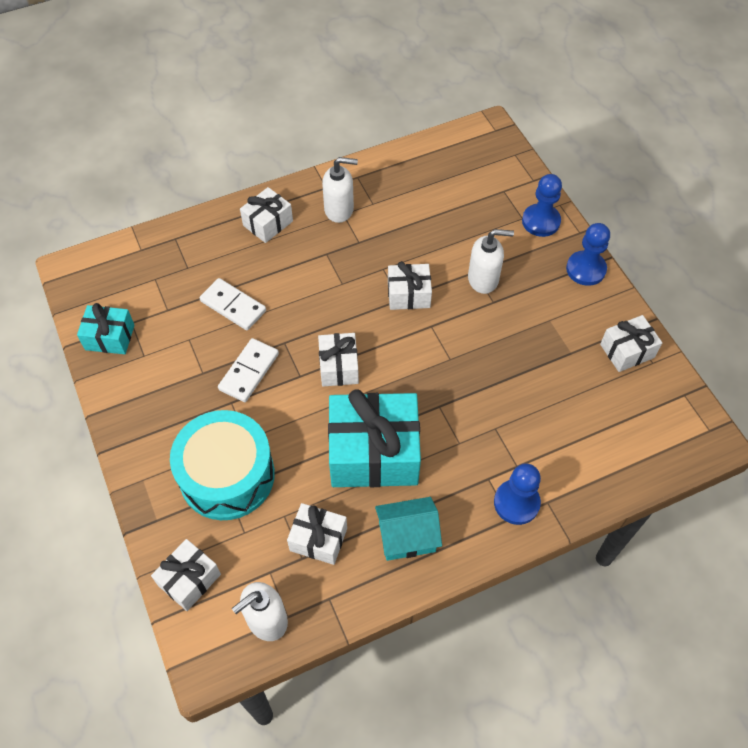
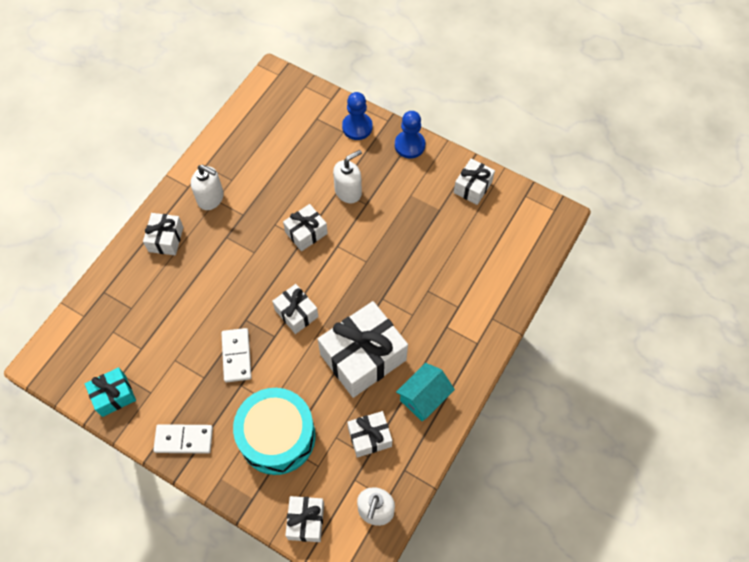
camera: 35 degrees left, 5 degrees up
white domino [200,278,266,330] -> white domino moved to [153,424,213,454]
white soap dispenser [322,157,358,223] -> white soap dispenser turned 60 degrees clockwise [191,165,224,210]
turquoise gift [328,389,421,487] -> white gift [318,301,408,398]
blue pawn [494,463,541,525] -> none

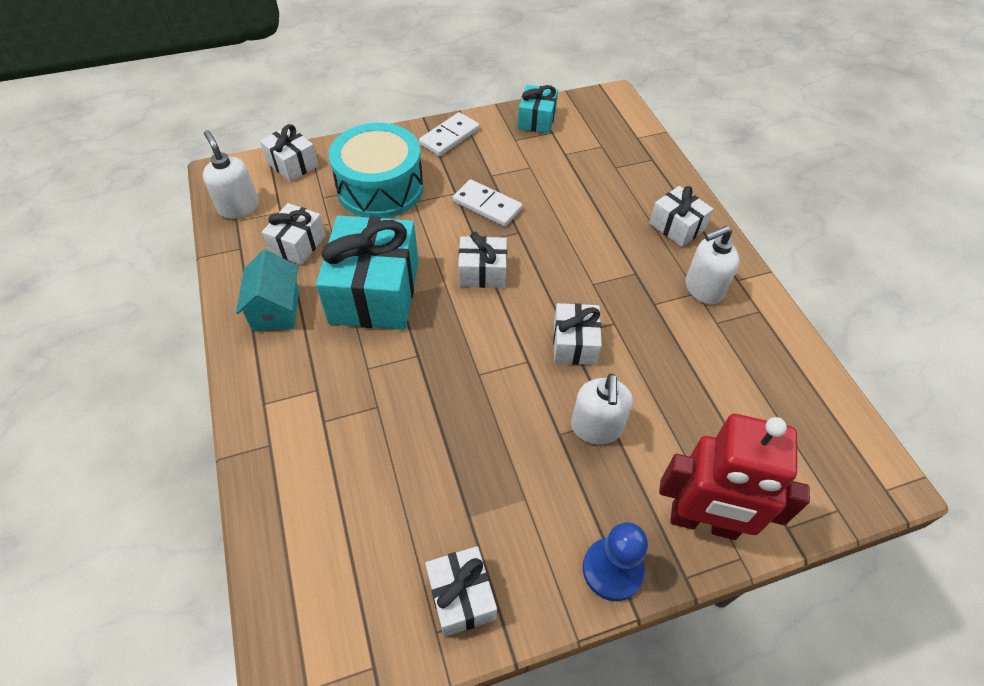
camera: 130 degrees right, 10 degrees down
white gift [318,301,408,398] -> turquoise gift [316,215,419,330]
blue pawn [342,92,373,140] -> red robot [659,414,810,540]

